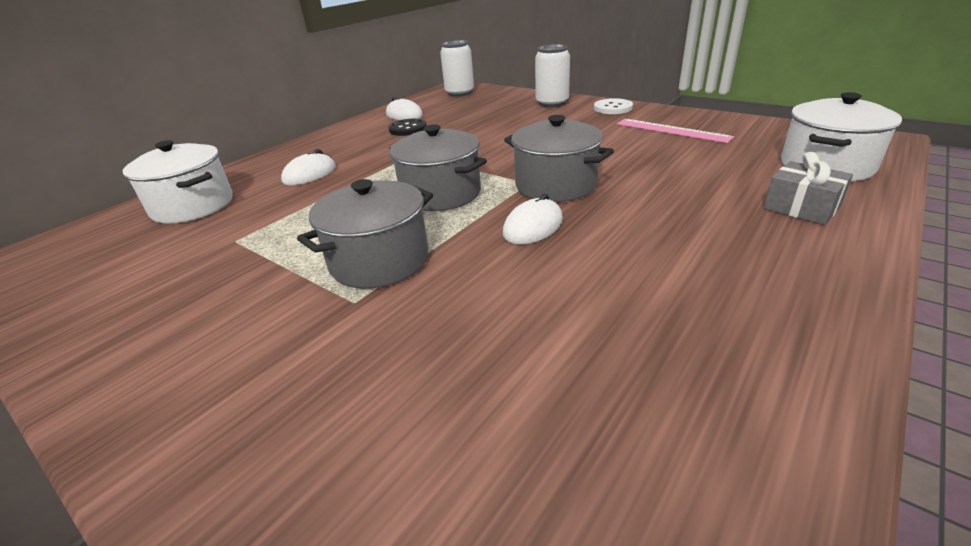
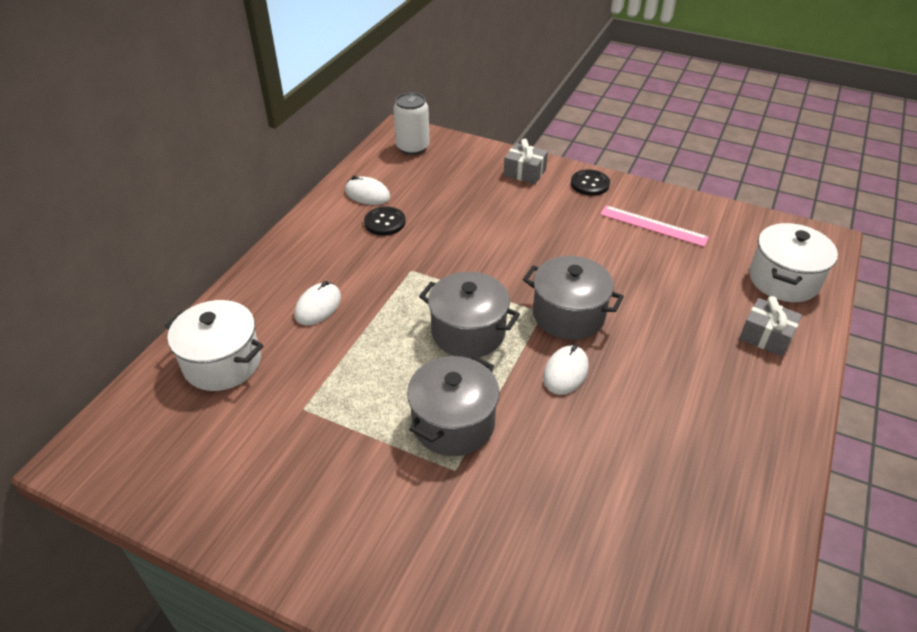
camera: 15 degrees left, 10 degrees up
white can [535,44,570,107] -> grey gift [504,139,548,184]
white button [594,98,633,114] -> black button [571,169,610,196]

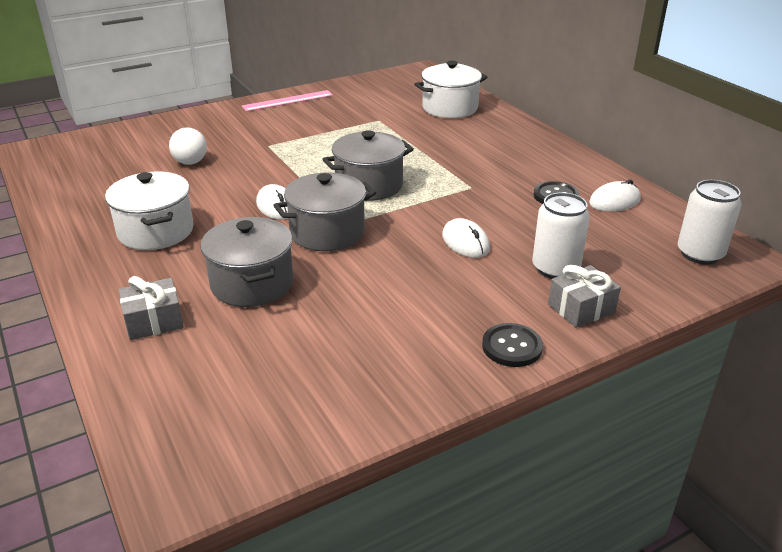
camera: 125 degrees right, 10 degrees down
white mouse [295,281,341,325] -> white mouse moved to [442,218,490,258]
grey pot [407,355,499,456] -> grey pot moved to [200,217,293,307]
pink ruler [600,205,709,247] -> pink ruler moved to [242,90,333,112]
white pot [749,223,838,302] -> white pot moved to [105,171,193,250]
none -> white light bulb [169,127,207,165]
none -> white can [532,192,590,279]

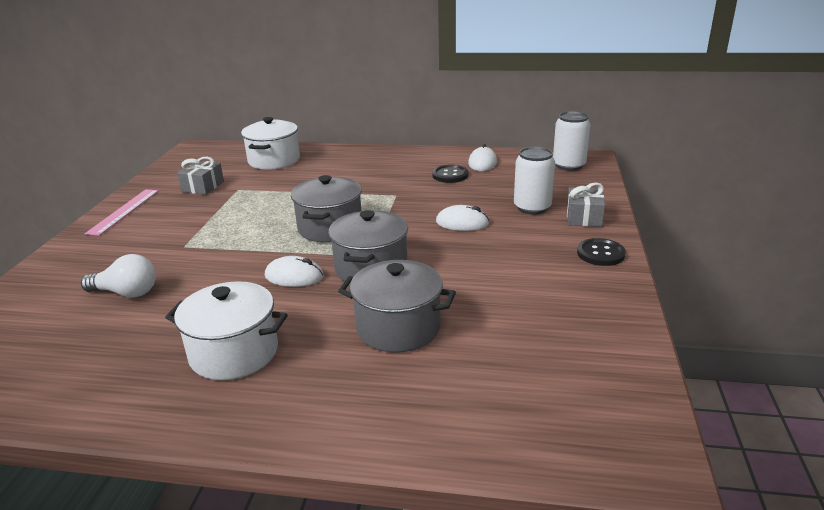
camera: 50 degrees left, 5 degrees down
grey gift [119,276,184,340] -> grey gift moved to [177,157,224,195]

